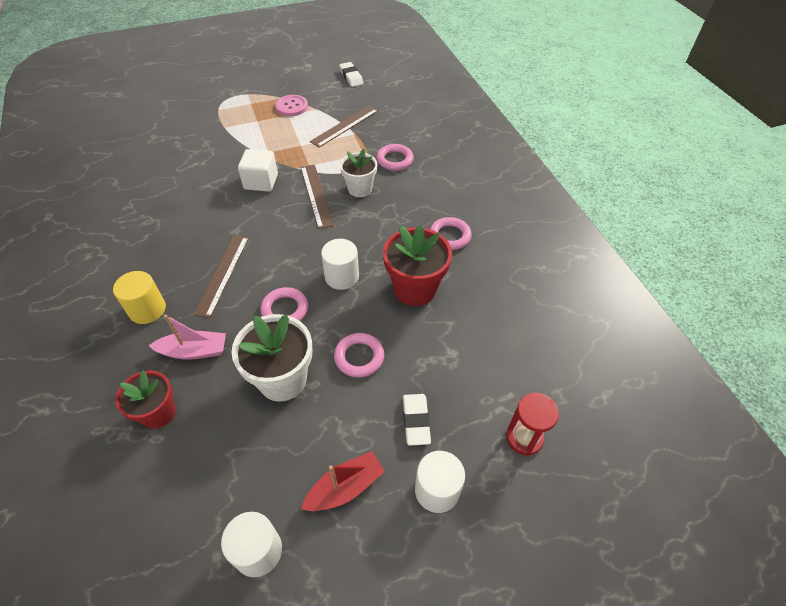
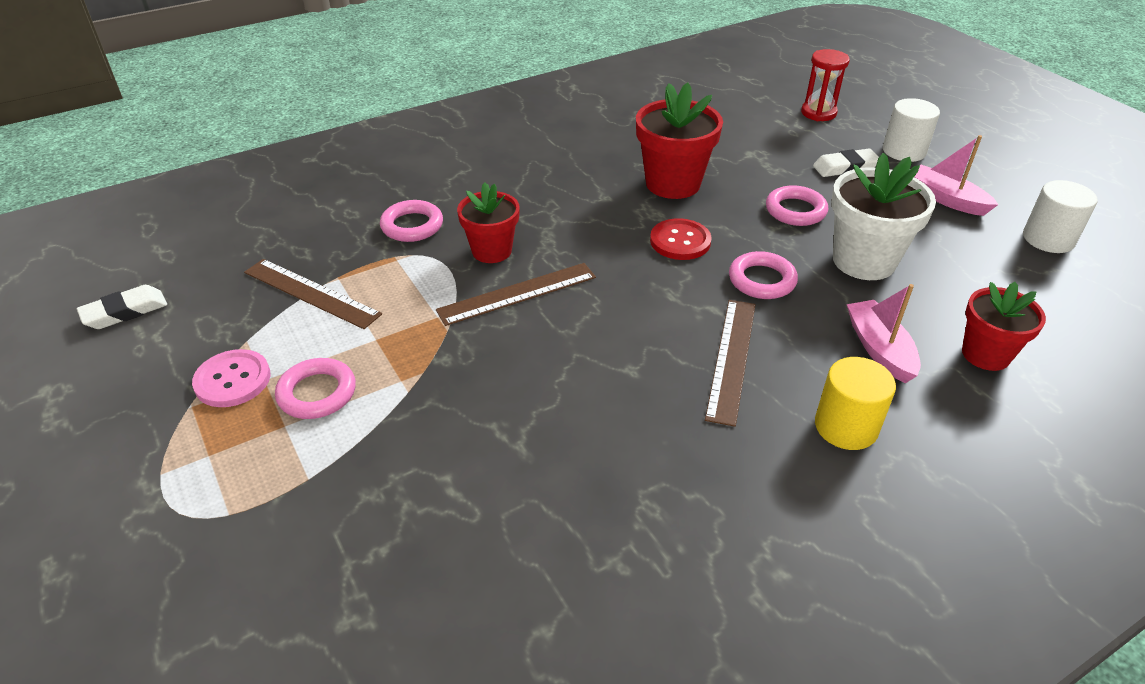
camera: 100 degrees left, 10 degrees down
brown ruler [193,235,249,318] -> brown ruler turned 75 degrees counterclockwise [705,300,756,427]
white cube [238,149,278,192] -> none
red boat [301,451,385,511] -> pink boat [914,135,998,216]
white cylinder [321,239,359,290] -> red button [650,218,712,260]
white flower pot [340,149,377,197] -> red flower pot [457,182,520,263]
pink ring [430,217,472,250] -> pink ring moved to [275,358,356,419]

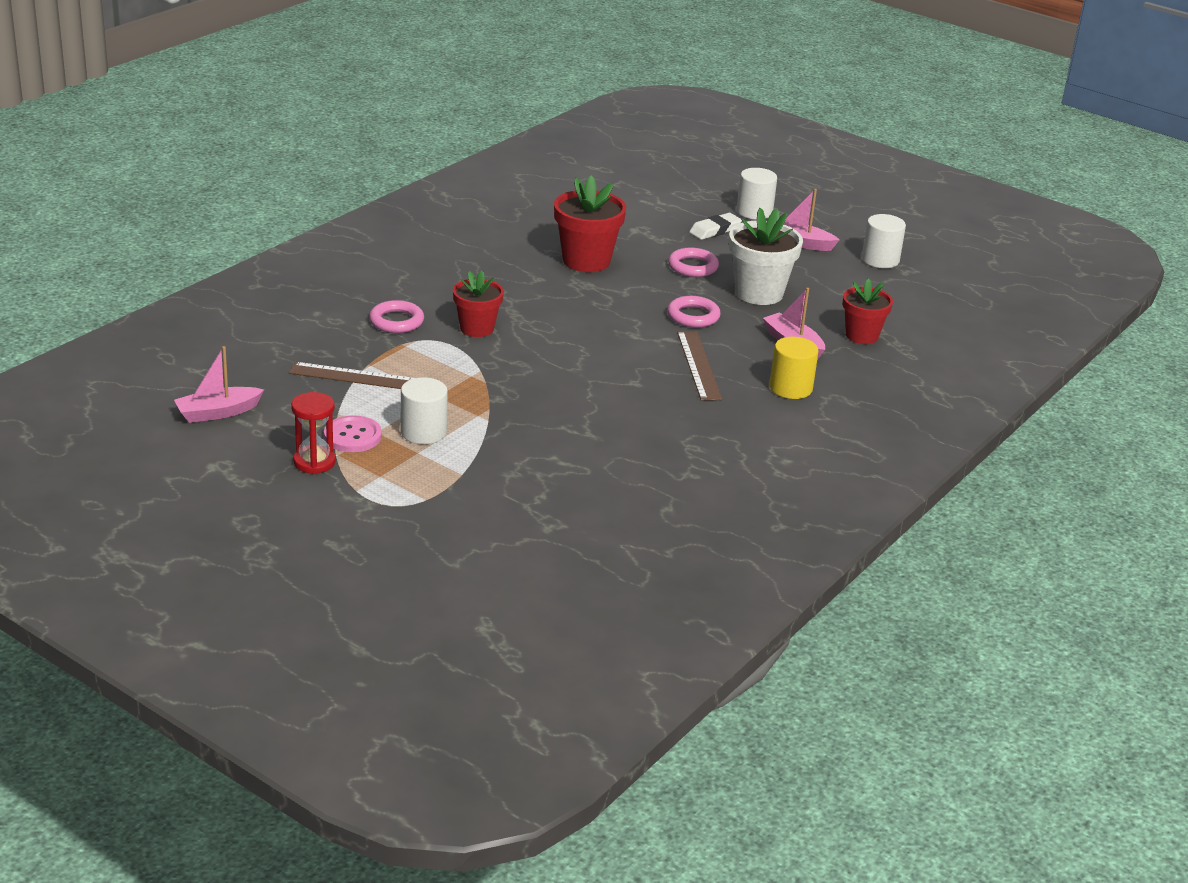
camera: 25 degrees left, 10 degrees down
white eraser [77,285,167,329] -> pink boat [174,346,264,423]
pink ring [275,358,356,419] -> white cylinder [401,377,448,444]
brown ruler [436,263,596,326] -> none
red button [650,218,712,260] -> none
red hourglass [801,49,850,121] -> red hourglass moved to [291,392,336,474]

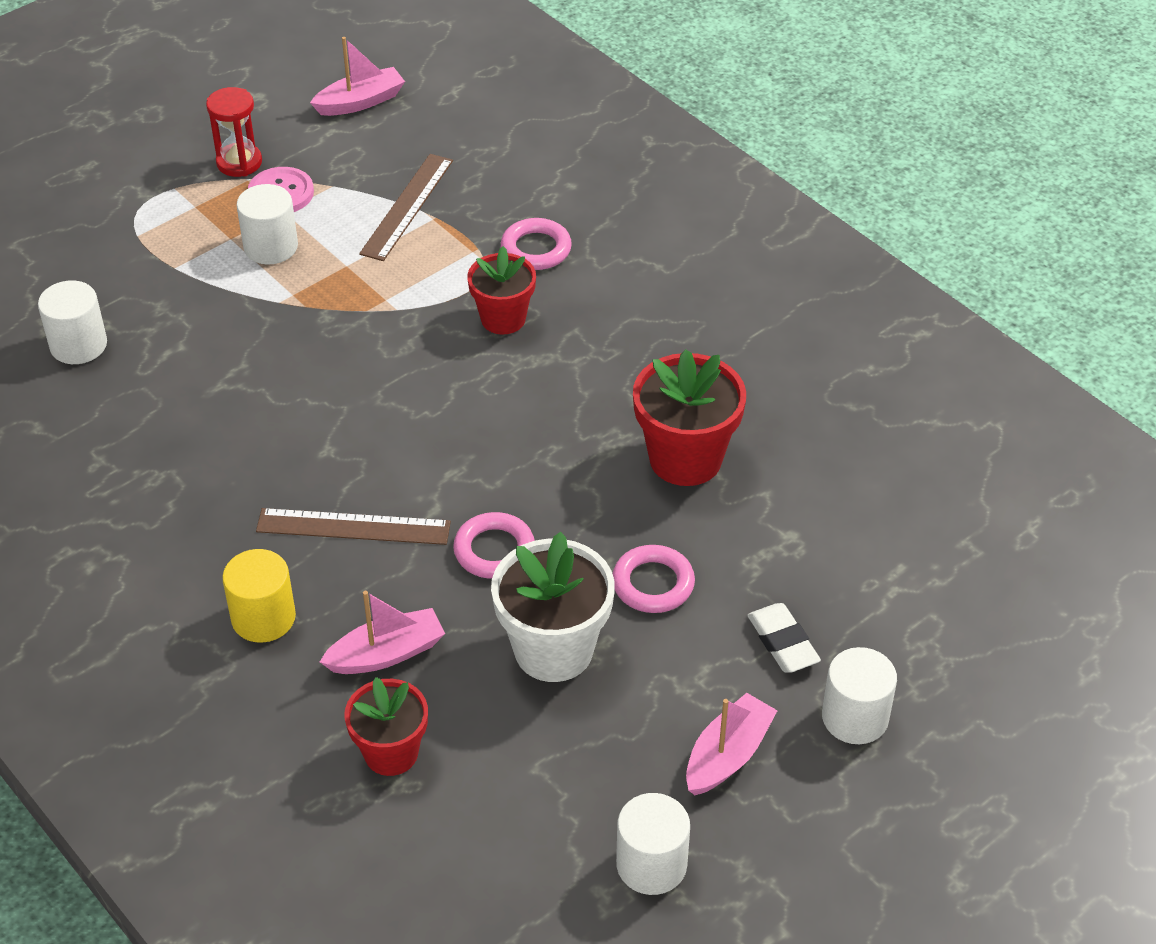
camera: 105 degrees right, 15 degrees up
pink boat [174,346,264,423] -> pink boat turned 75 degrees clockwise [310,37,405,116]
none -> white cylinder [38,280,107,364]

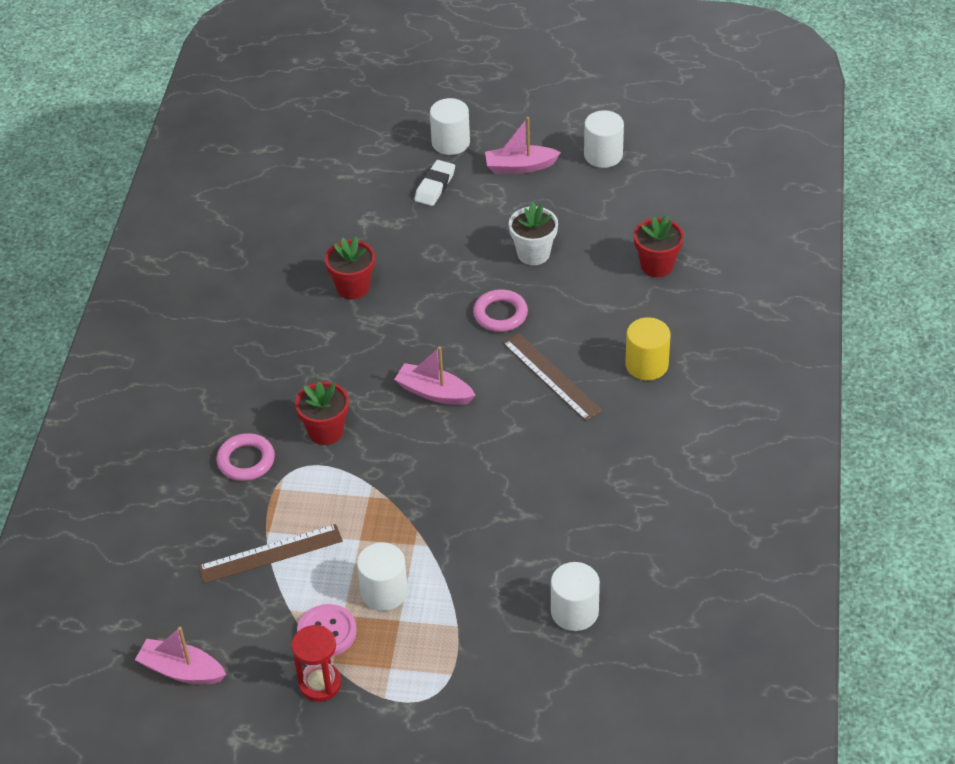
camera: 130 degrees left, 0 degrees up
pink boat [320,591,445,674] -> pink boat moved to [394,346,476,405]
white flower pot [491,532,615,682] -> white flower pot [509,202,558,265], size x0.66
pink ring [613,545,695,613] -> none
red flower pot [633,349,746,486] -> red flower pot [325,236,375,300], size x0.66

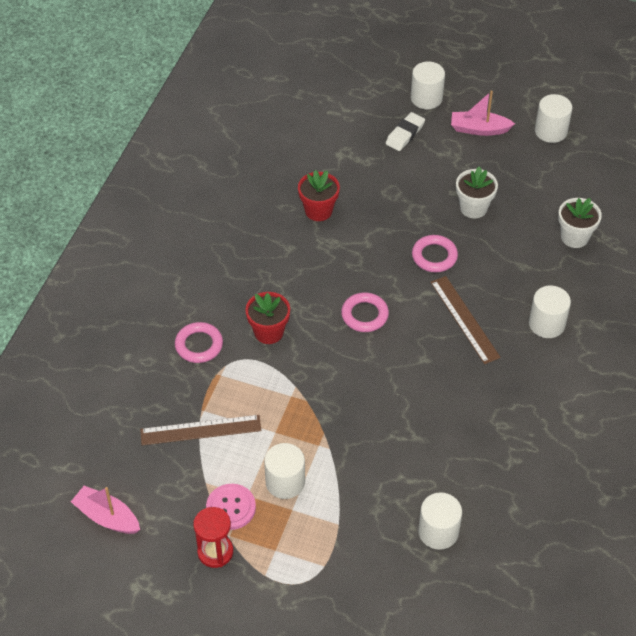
camera: 10 degrees right, 5 degrees up
pink boat [394,346,476,405] -> pink ring [341,292,389,332]
yellow cylinder [625,317,671,380] -> white cylinder [529,286,571,338]
red flower pot [634,215,684,277] -> white flower pot [558,198,602,248]

